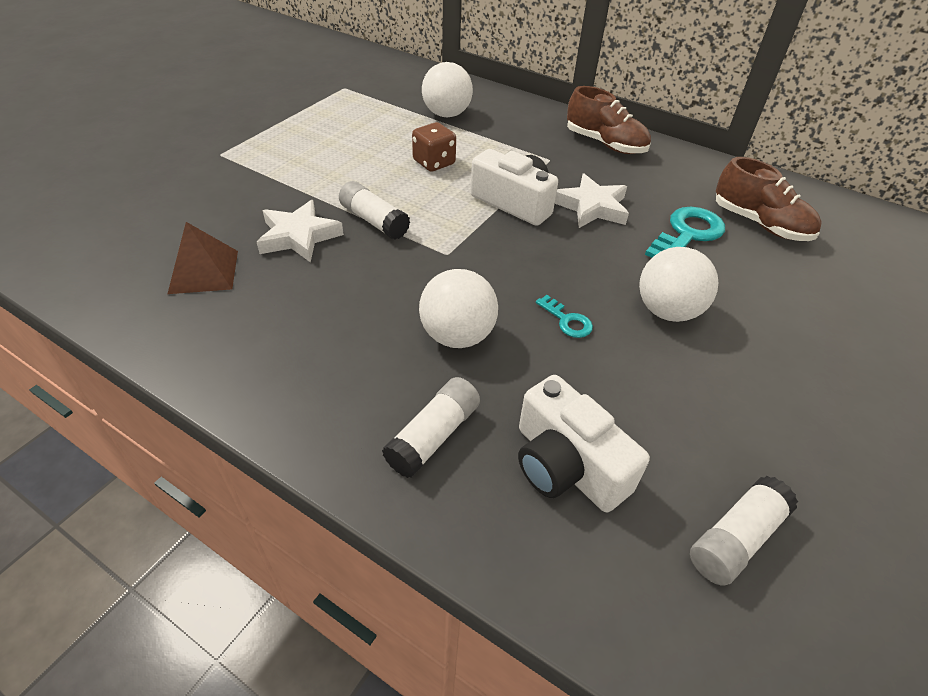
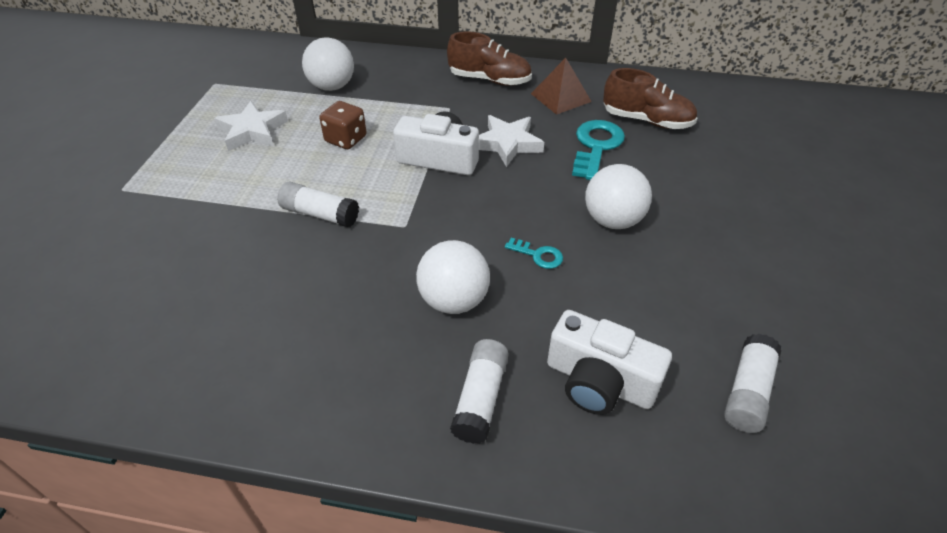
camera: 20 degrees left, 0 degrees up
brown pyramid [168,222,238,294] -> brown pyramid moved to [531,58,592,115]
white star [257,200,344,263] -> white star moved to [214,101,288,151]

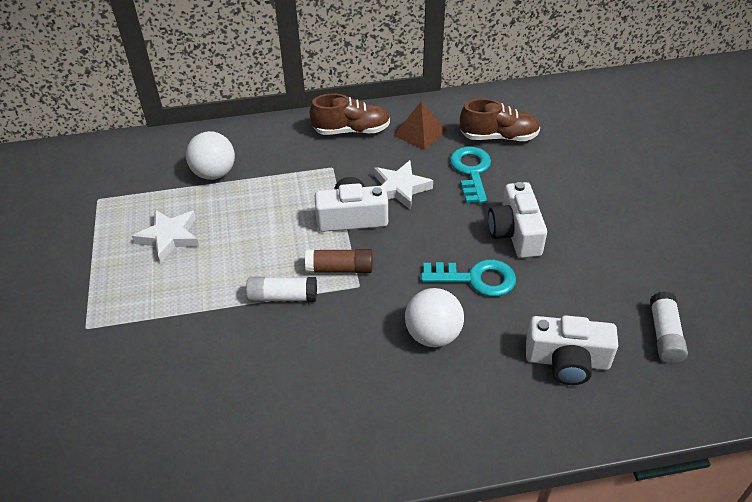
camera: 20 degrees left, 0 degrees up
brown dice [319,101,367,149] -> none
white glue stick [450,339,509,444] -> none
turquoise key [505,238,563,269] -> turquoise key [421,260,516,297], size x1.93
white ball [585,164,652,229] -> white camera [488,182,547,258]
none -> brown glue stick [305,249,372,273]

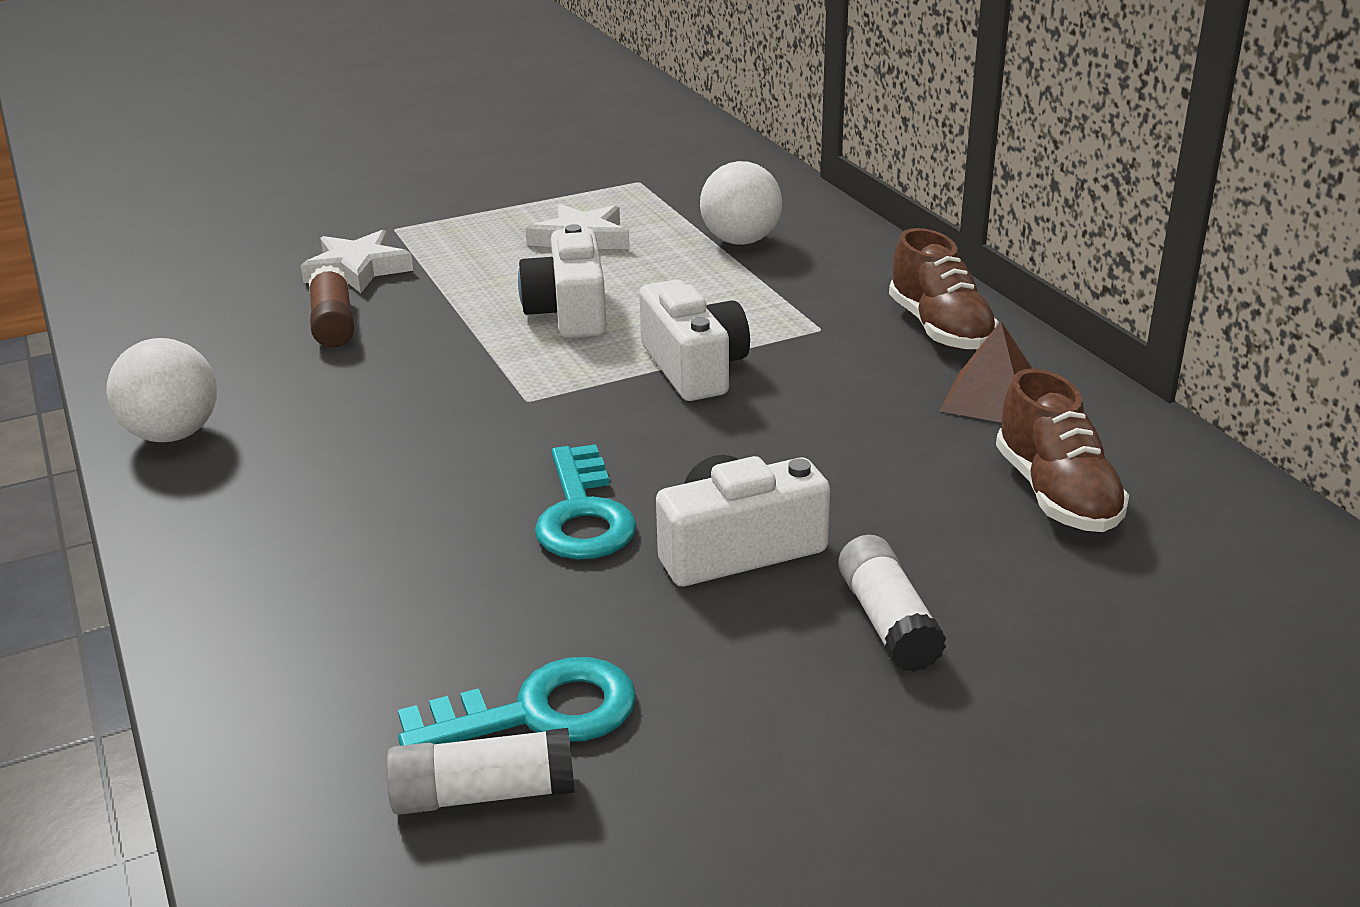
camera: 75 degrees right, 15 degrees down
white glue stick [246,277,317,302] -> white glue stick moved to [838,535,946,672]
brown glue stick [305,249,372,273] -> brown glue stick moved to [309,265,354,348]
white star [374,160,433,210] -> white star moved to [301,230,413,293]
white ball [405,288,464,347] -> white ball moved to [107,338,217,442]
turquoise key [450,147,491,204] -> turquoise key moved to [398,657,636,746]
white camera [526,315,618,385] -> white camera moved to [518,224,607,338]

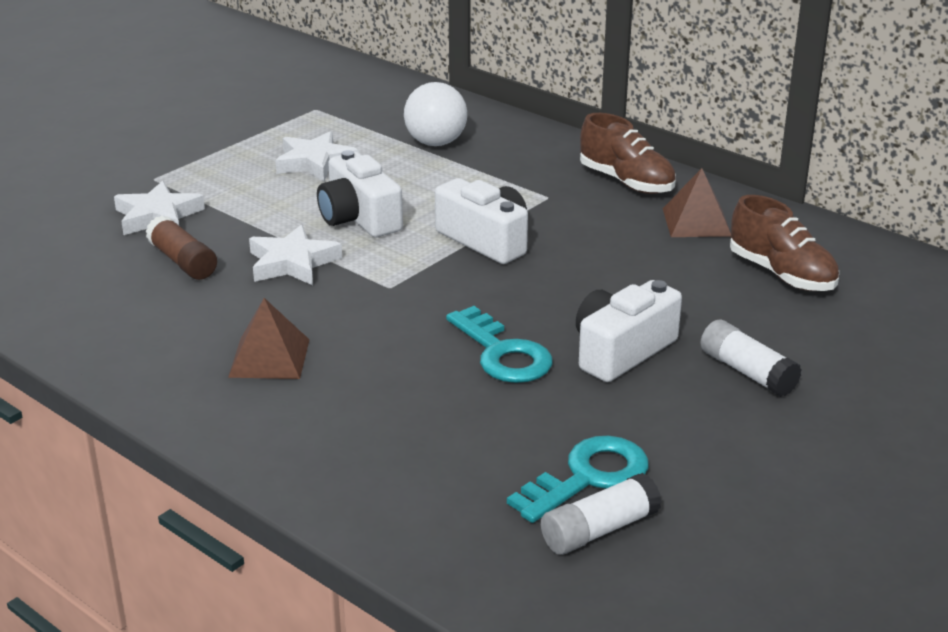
camera: 25 degrees left, 0 degrees up
white ball [107,338,217,442] -> none
none -> brown pyramid [228,298,310,379]
none -> white star [249,224,342,285]

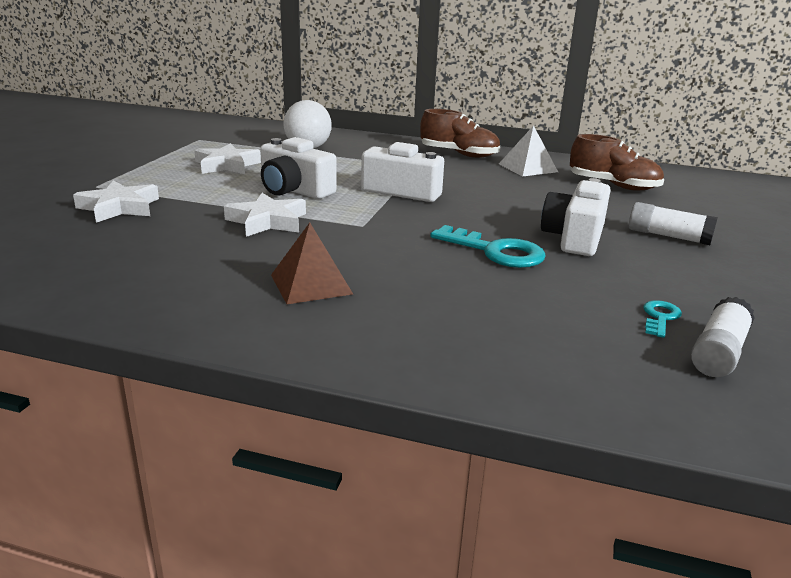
camera: 25 degrees left, 5 degrees down
brown glue stick [146,216,217,280] -> none
turquoise key [507,436,649,523] -> turquoise key [643,300,682,338], size x0.52
brown pyramid [663,168,731,237] -> white pyramid [499,125,558,176]

